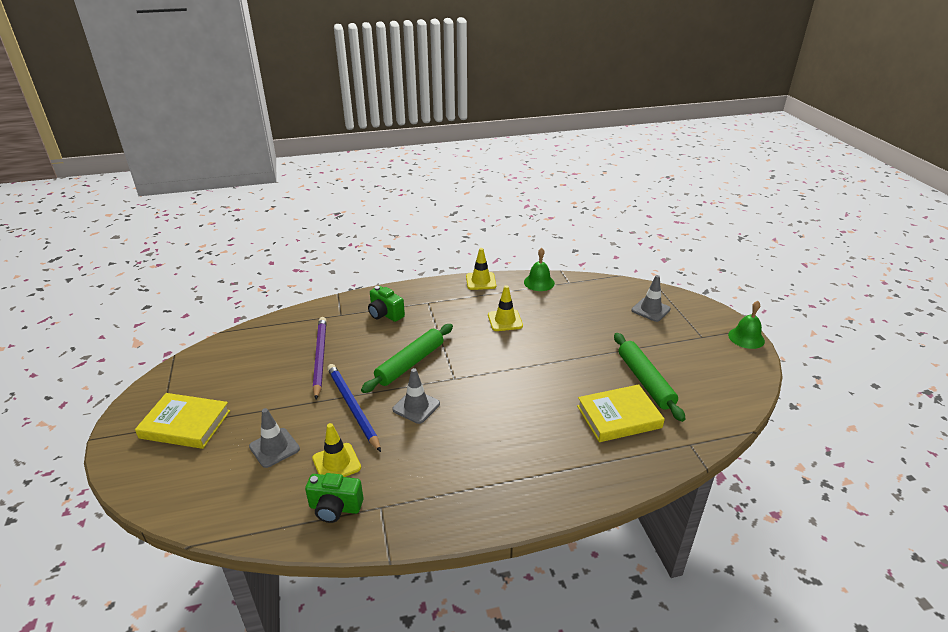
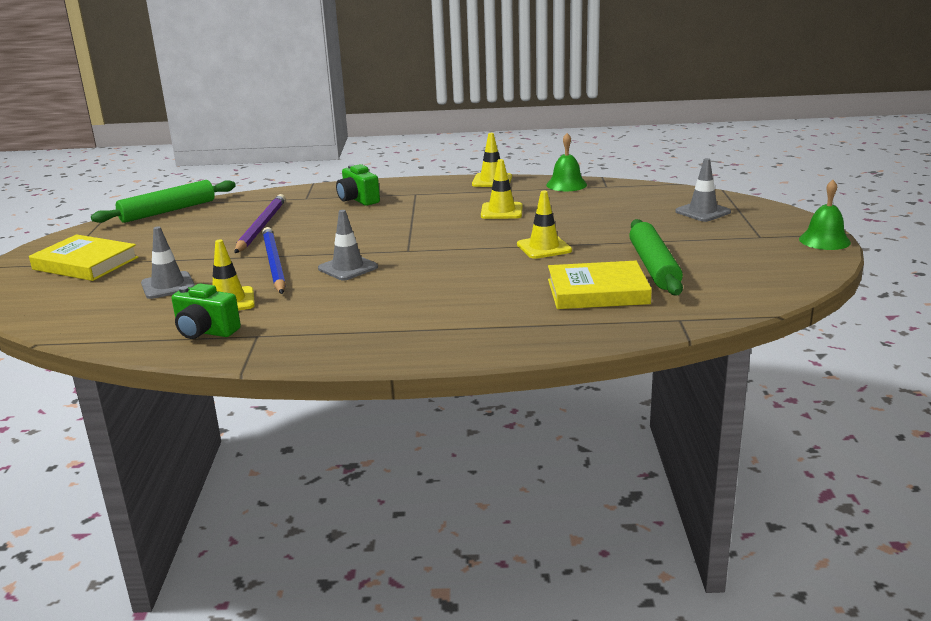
camera: 15 degrees right, 10 degrees down
green rolling pin [361,324,453,393] -> green rolling pin moved to [91,180,236,223]
none -> yellow traffic cone [517,191,572,259]

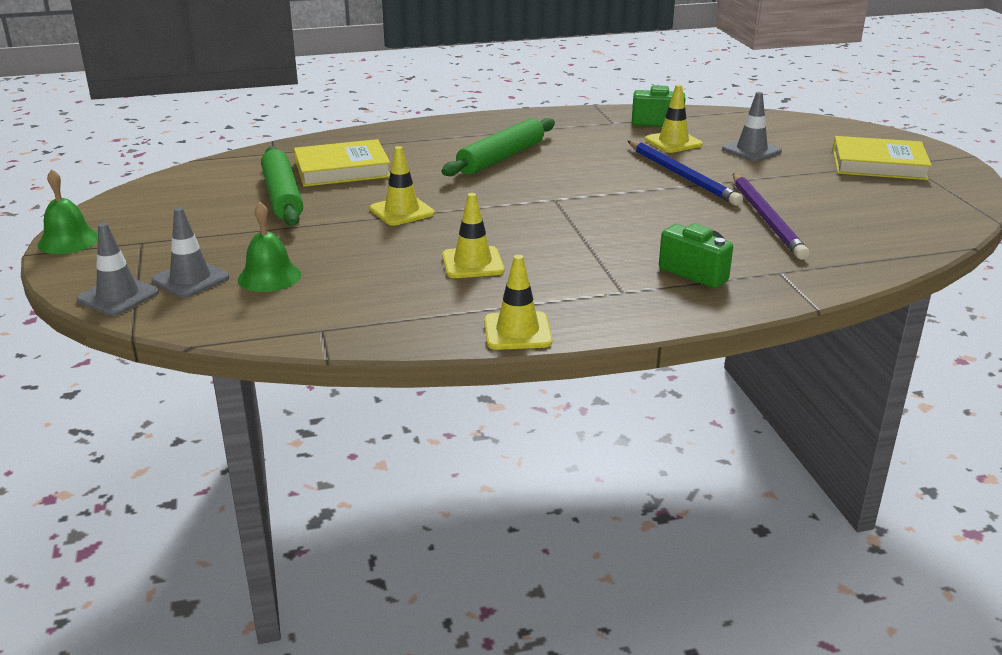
camera: 165 degrees right, 5 degrees up
green rolling pin [91,180,236,223] -> green rolling pin moved to [442,118,555,176]
grey traffic cone [318,210,378,280] -> grey traffic cone moved to [77,223,159,316]
green bell [546,133,587,191] -> green bell moved to [238,202,301,292]

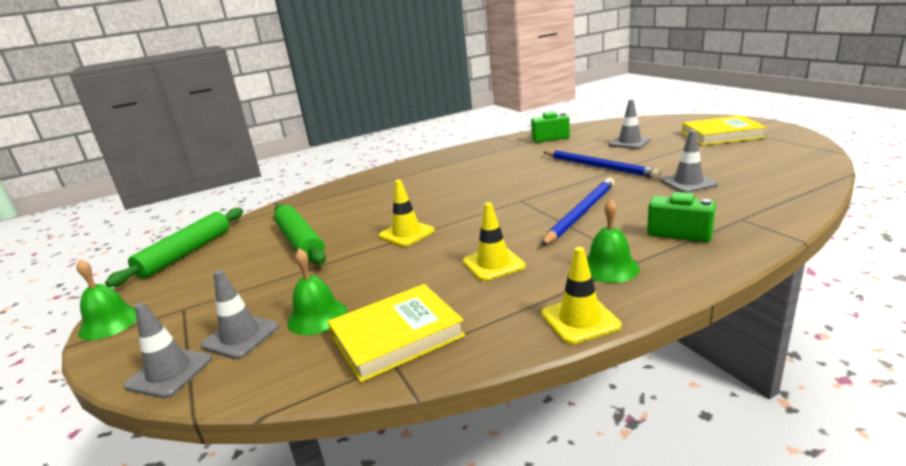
camera: 10 degrees left, 5 degrees down
yellow book [294,139,390,187] -> yellow book moved to [328,284,465,383]
green rolling pin [442,118,555,176] -> green rolling pin moved to [105,208,243,287]
yellow traffic cone [645,85,703,153] -> none
purple pencil [733,173,809,260] -> grey traffic cone [660,130,718,193]
none -> blue pencil [541,178,615,246]
none -> green bell [587,199,640,283]

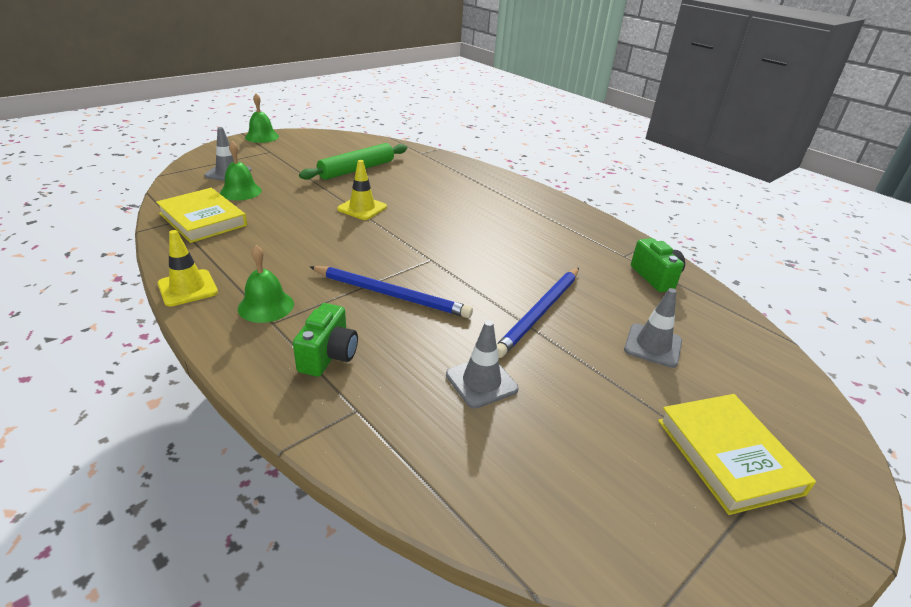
camera: 70 degrees right, 10 degrees up
green rolling pin [105,208,243,287] -> none
grey traffic cone [124,303,212,398] -> none
yellow traffic cone [463,202,526,281] -> none

